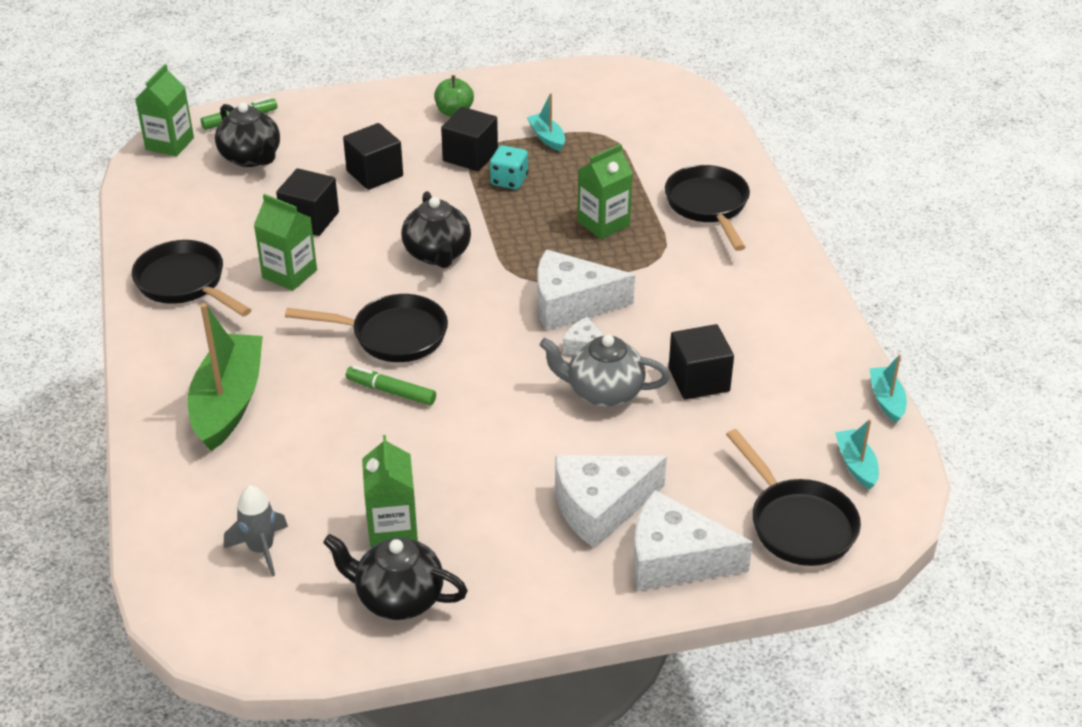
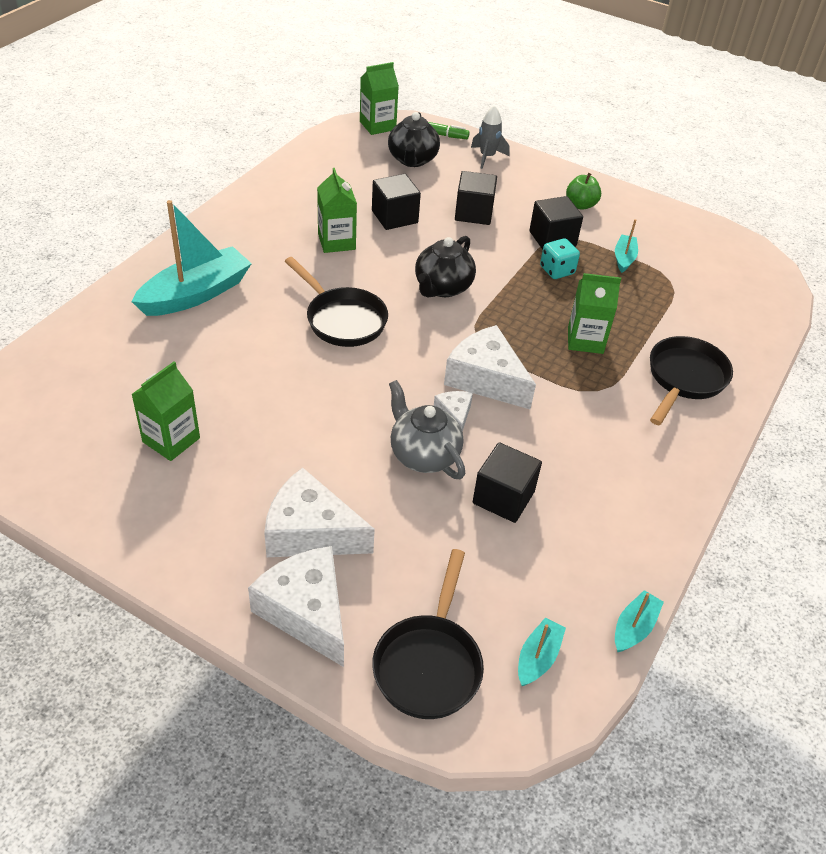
camera: 40 degrees right, 5 degrees up
black pan [132,240,251,316] -> none
green boat [188,303,263,451] -> turquoise boat [131,200,252,316]
grey rocket [224,485,288,576] -> grey rocket moved to [471,105,510,169]
black teapot [323,534,468,620] -> none
green marker [346,366,436,406] -> none

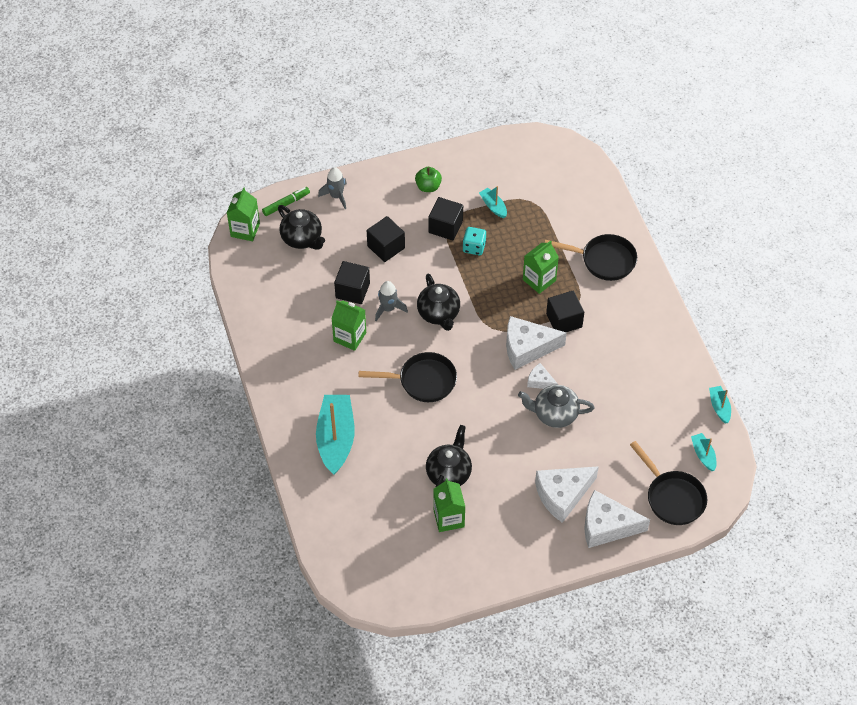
camera: 45 degrees left, 10 degrees up
black cube [473,442,542,523] -> black cube moved to [546,291,584,332]
black pan [650,336,733,425] -> black pan turned 120 degrees clockwise [545,234,637,281]
none -> grey rocket [375,281,408,321]
none -> black teapot [426,425,472,487]

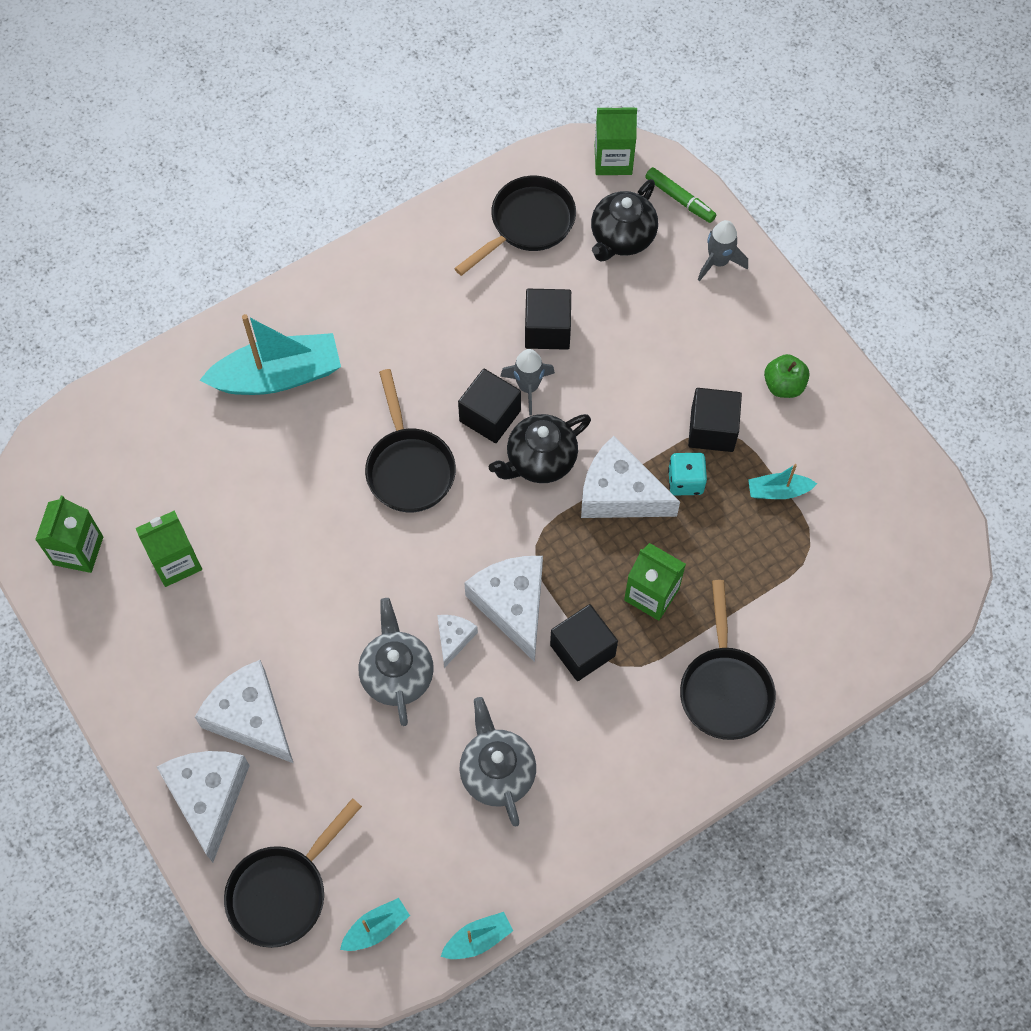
camera: 75 degrees right, 10 degrees up
green carton [331,300,366,351] -> green carton moved to [35,496,103,573]
black cube [367,216,405,262] -> black cube moved to [458,369,521,443]
black teapot [426,425,472,487] -> none
turquoise boat [479,186,507,218] -> turquoise boat turned 135 degrees counterclockwise [748,464,817,499]
none -> black pan [454,176,576,276]
none -> grey teapot [459,697,536,827]
none -> white cheese [581,436,680,518]

